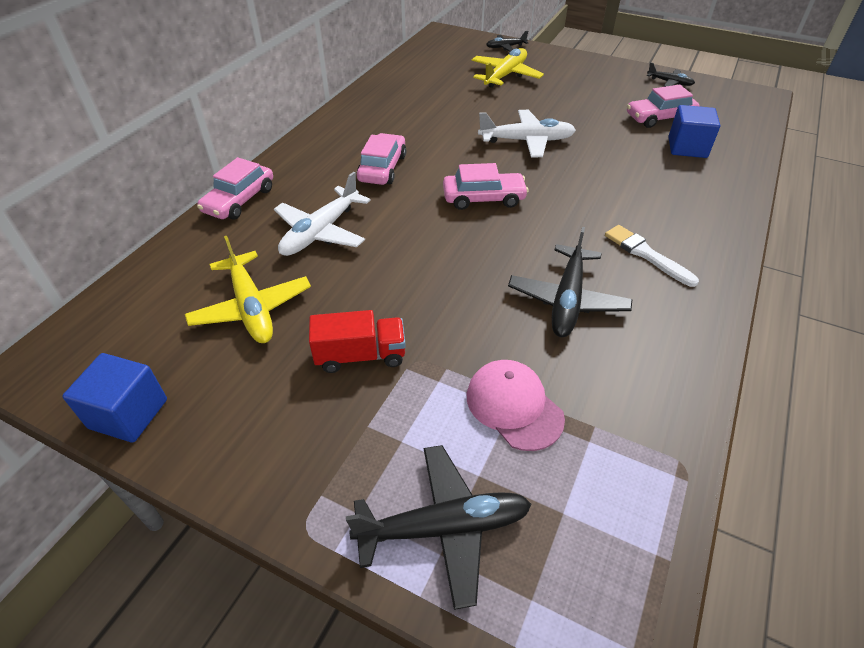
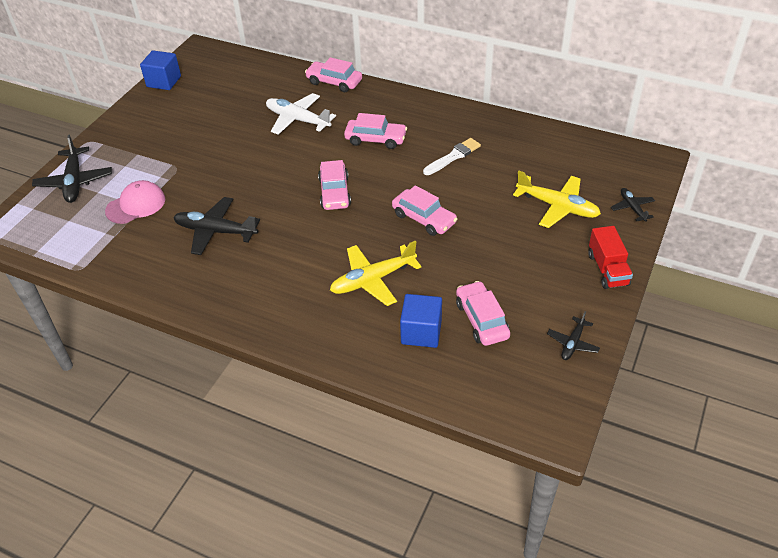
camera: 90 degrees right, 0 degrees up
yellow plane [185,236,311,343] -> yellow plane moved to [330,241,422,306]
red truck [309,310,406,373] -> red truck moved to [588,226,633,289]
white plane [478,110,576,158] -> pink car [392,185,457,236]
white brush [605,225,699,287] -> white brush moved to [423,138,481,175]

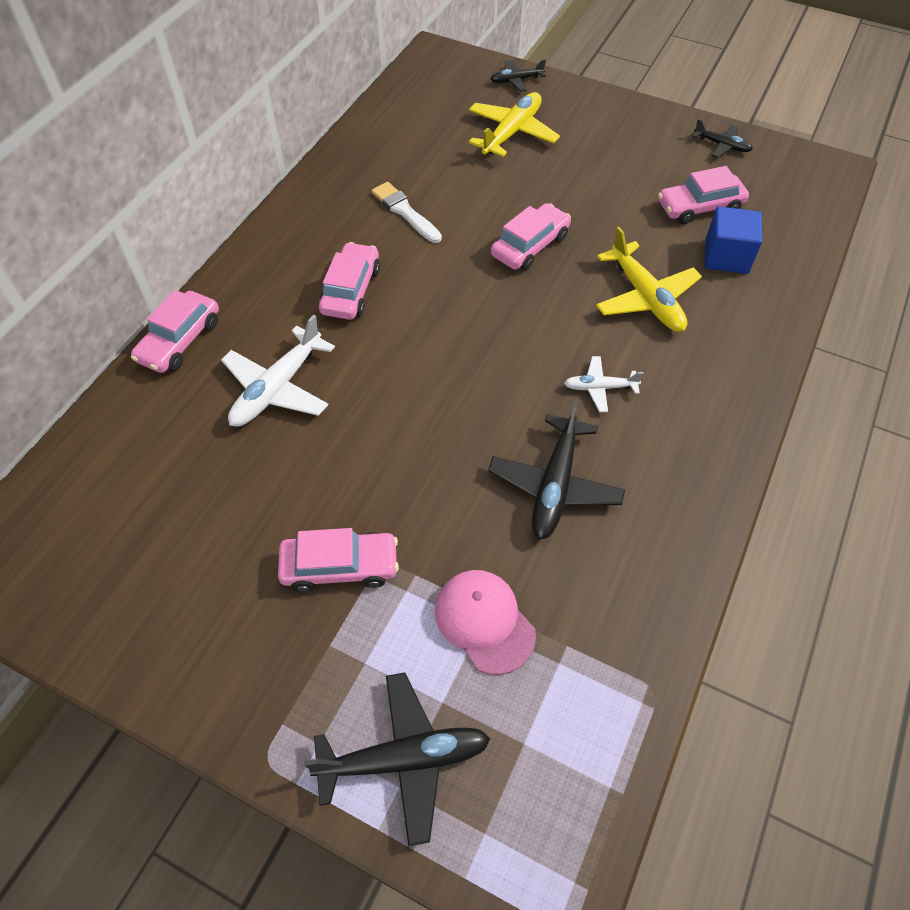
camera: 90 degrees left, 10 degrees up
blue cube [140,50,181,90] -> none
pink car [318,160,351,210] -> pink car moved to [278,528,399,592]
red truck [588,226,633,289] -> none
none -> white plane [564,356,644,412]

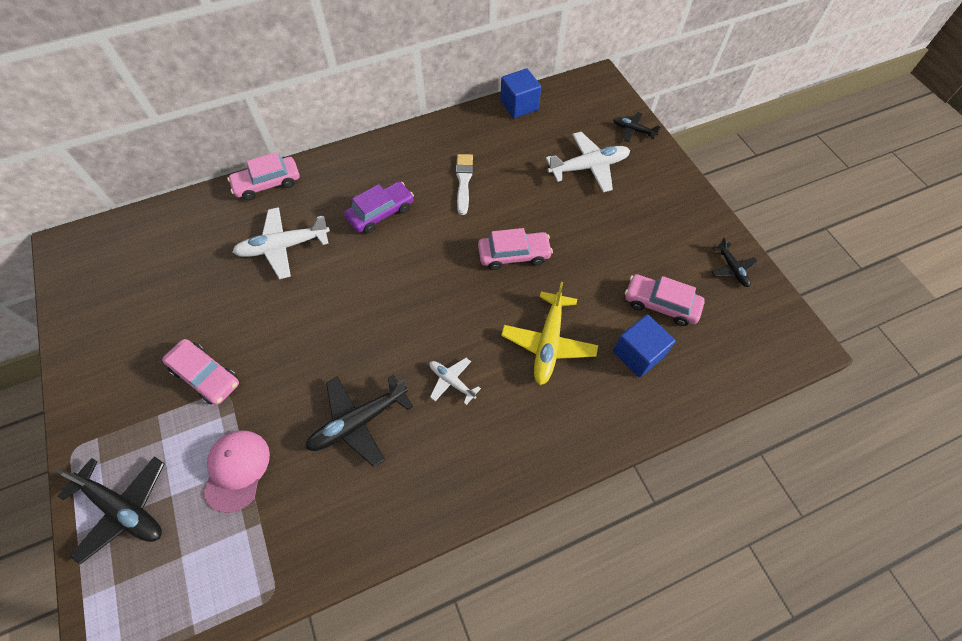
camera: 40 degrees right, 5 degrees up
pink car [319,242,380,320] -> purple car [344,181,414,234]
yellow plane [469,92,560,157] -> white plane [546,132,630,192]
none -> blue cube [500,68,541,118]

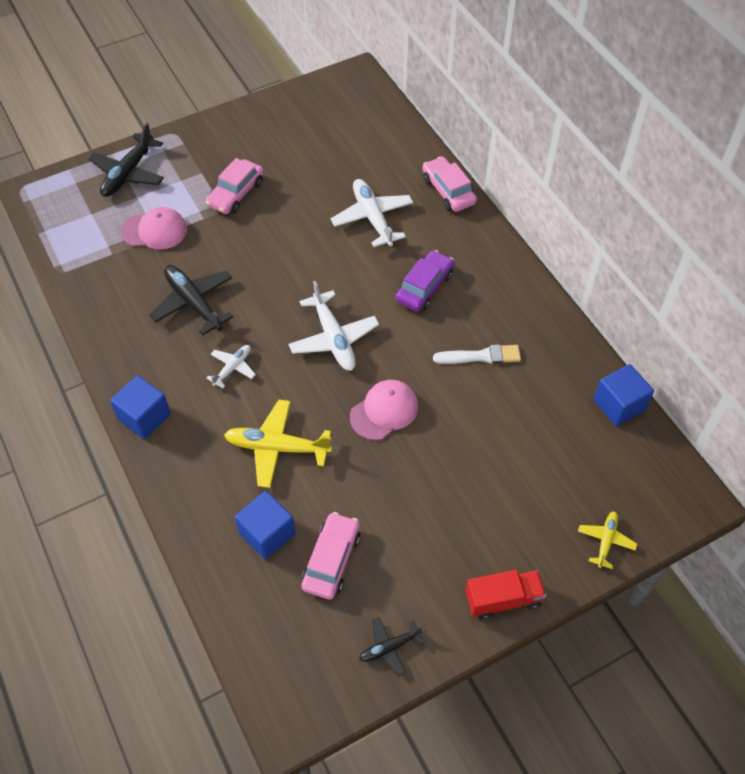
camera: 85 degrees right, 5 degrees down
purple car [344,181,414,234] -> purple car turned 105 degrees counterclockwise [396,250,454,312]
pink car [478,228,553,270] -> pink cap [350,380,418,440]
white plane [546,132,630,192] -> white plane moved to [288,281,379,371]
black plane [613,112,661,142] -> yellow plane [578,511,637,569]
none -> blue cube [110,375,171,439]
none -> red truck [465,570,547,620]

